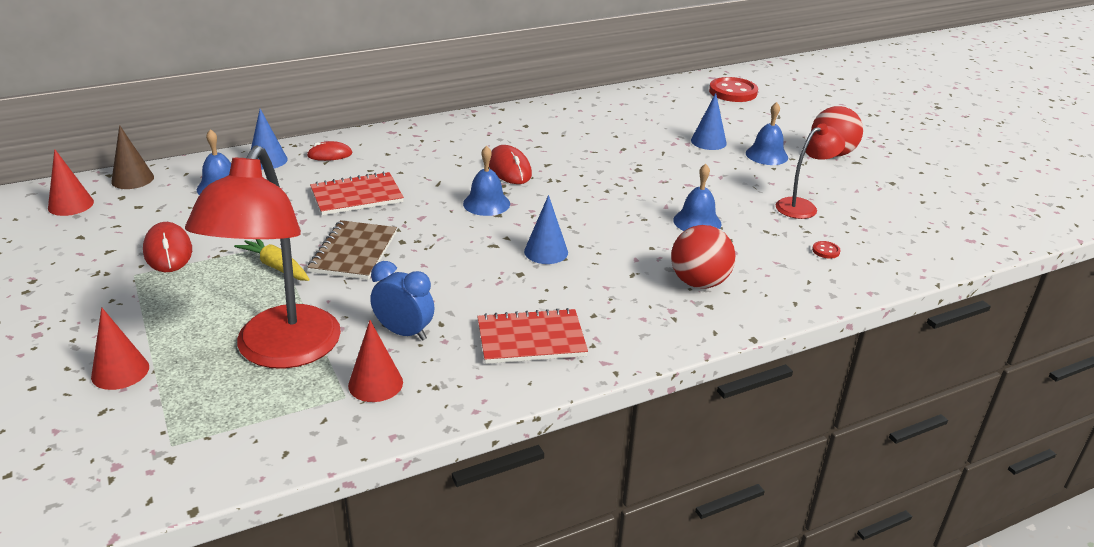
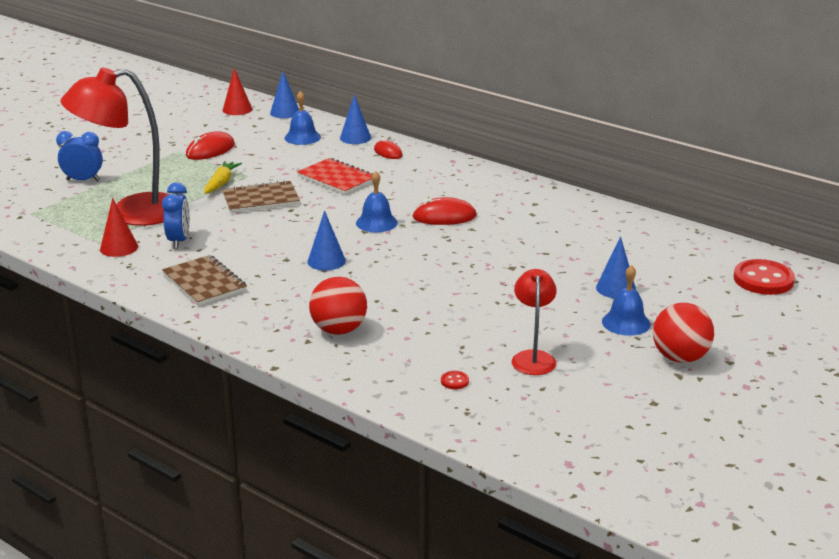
camera: 65 degrees right, 5 degrees down
red cone [91,307,149,390] -> blue clock [56,131,103,182]
brown cone [111,125,154,189] -> blue cone [270,71,299,118]
red notebook [477,308,588,364] -> brown notebook [162,255,247,306]
red mouse [489,145,532,184] -> red mouse turned 45 degrees clockwise [412,197,477,225]
blue bell [673,164,722,231] -> none
red lamp [776,123,845,219] -> red lamp turned 120 degrees counterclockwise [512,269,557,375]

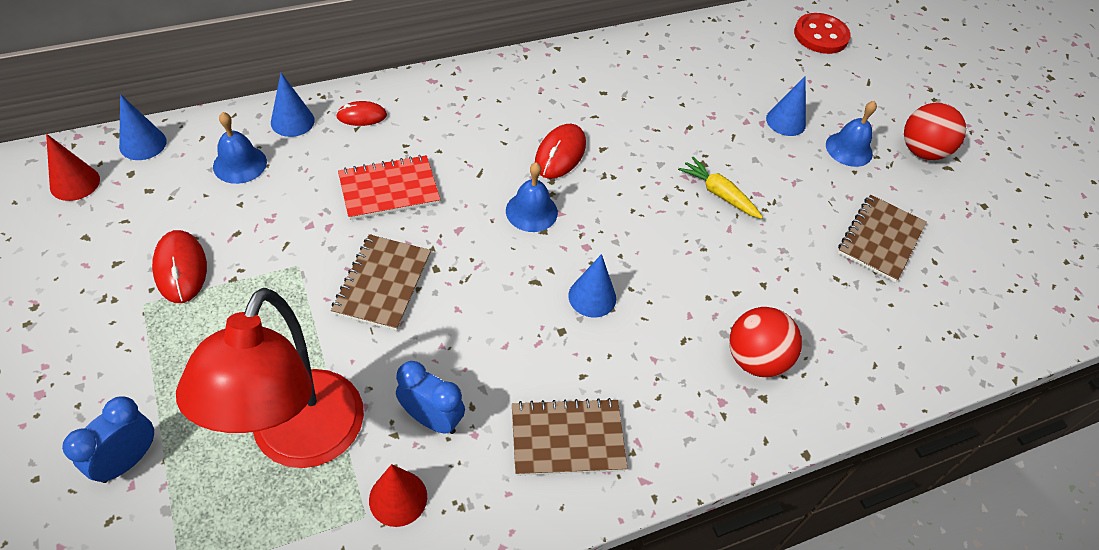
camera: 65 degrees left, 25 degrees up
yellow carrot [204,161,242,194] -> yellow carrot moved to [678,157,763,219]
red button [441,371,469,389] -> none
red lamp [512,269,557,375] -> brown notebook [838,194,927,282]

